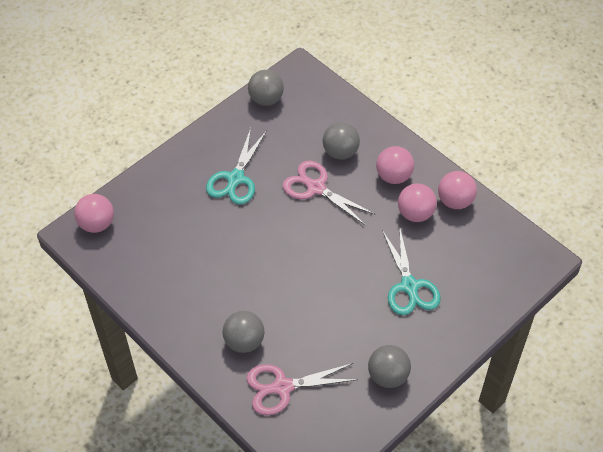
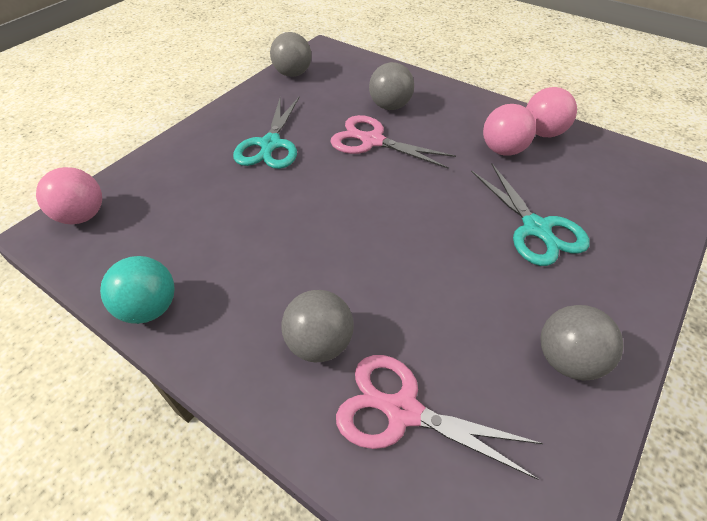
camera: 10 degrees left, 5 degrees down
pink scissors [246,363,358,416] -> pink scissors turned 45 degrees clockwise [336,355,543,480]
pink ball [376,146,414,184] -> none
none -> turquoise ball [100,256,175,324]

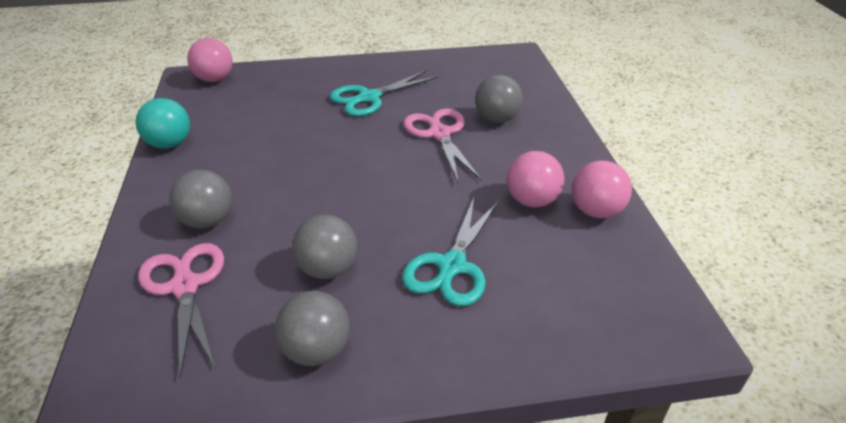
camera: 45 degrees right, 10 degrees down
grey ball [270,32,312,77] -> grey ball moved to [292,215,357,279]

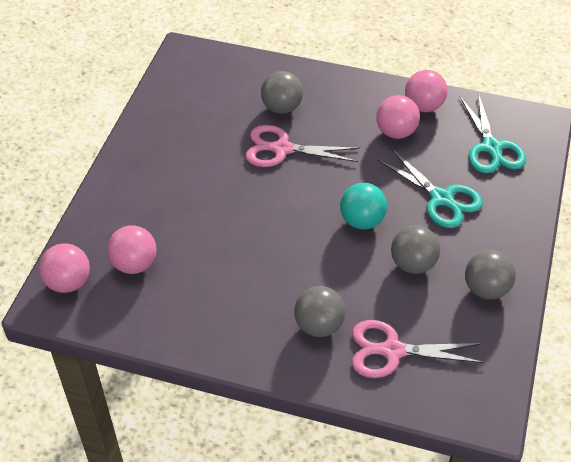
camera: 65 degrees left, 10 degrees up
turquoise ball [136,98,190,149] -> turquoise ball moved to [340,183,387,230]
turquoise scissors [330,70,438,117] -> turquoise scissors moved to [460,93,526,173]
none -> pink ball [107,225,156,274]

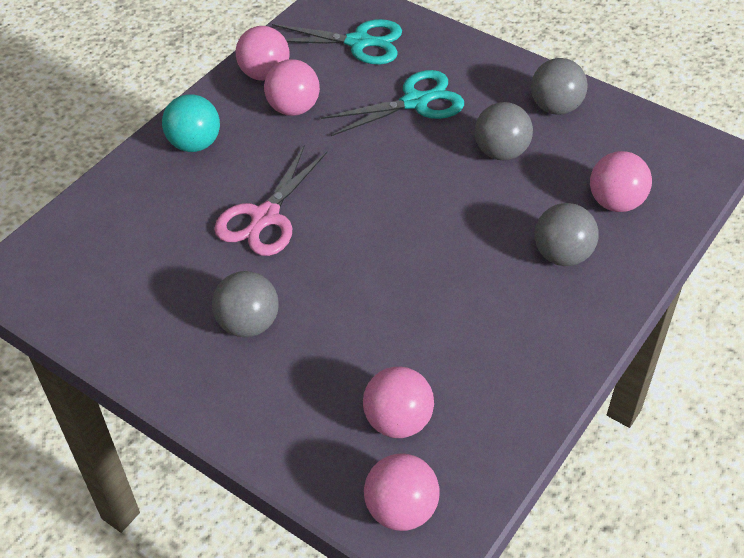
camera: 70 degrees left, 0 degrees up
grey ball [261,71,303,114] -> grey ball moved to [212,271,279,337]
turquoise ball [340,183,387,230] -> turquoise ball moved to [162,94,220,152]
pink scissors [352,320,485,378] -> pink ball [590,151,652,212]

